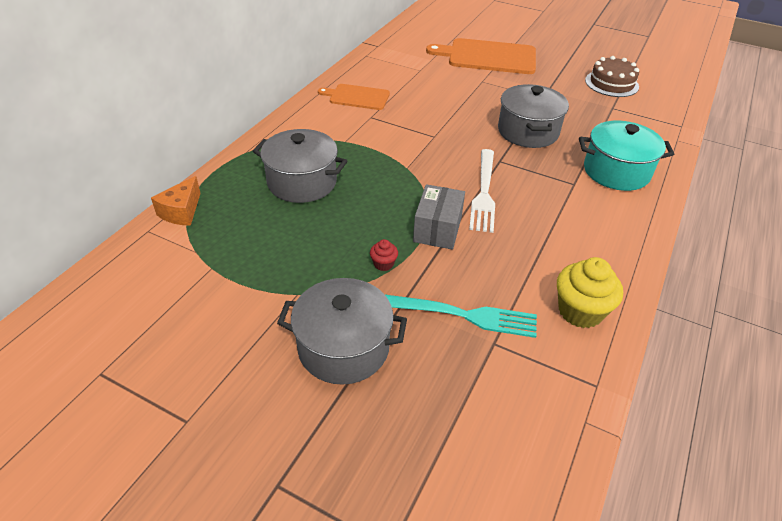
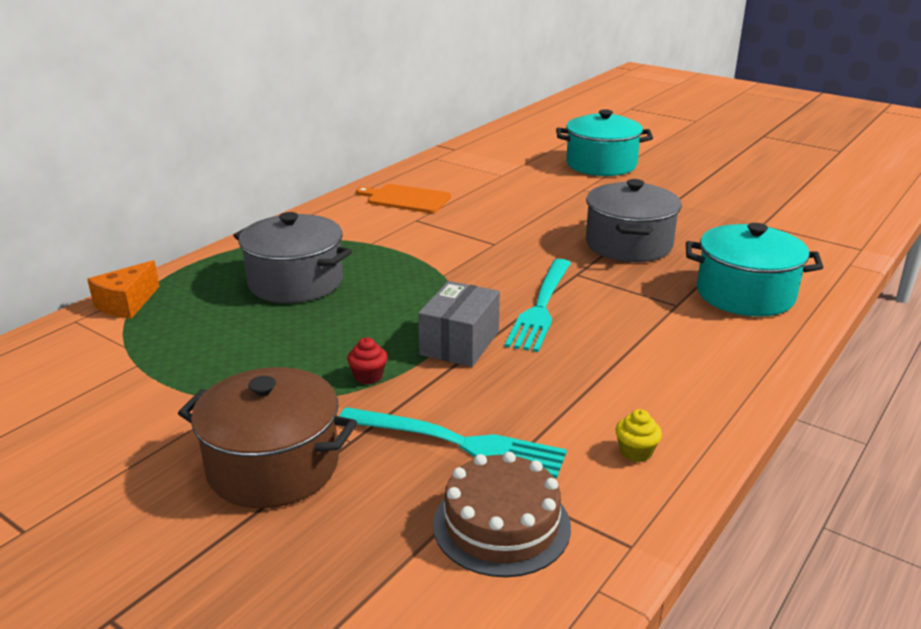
camera: 10 degrees right, 15 degrees down
grey pot [277,278,407,385] -> brown pot [178,367,357,508]
orange cutting board [426,38,536,74] -> turquoise pot [556,110,653,176]
white fork [469,149,495,233] -> turquoise fork [505,259,571,352]
yellow cupcake [557,257,623,328] -> yellow cupcake [616,409,662,462], size x0.48
brown cake [585,56,639,97] -> brown cake moved to [433,452,571,577]

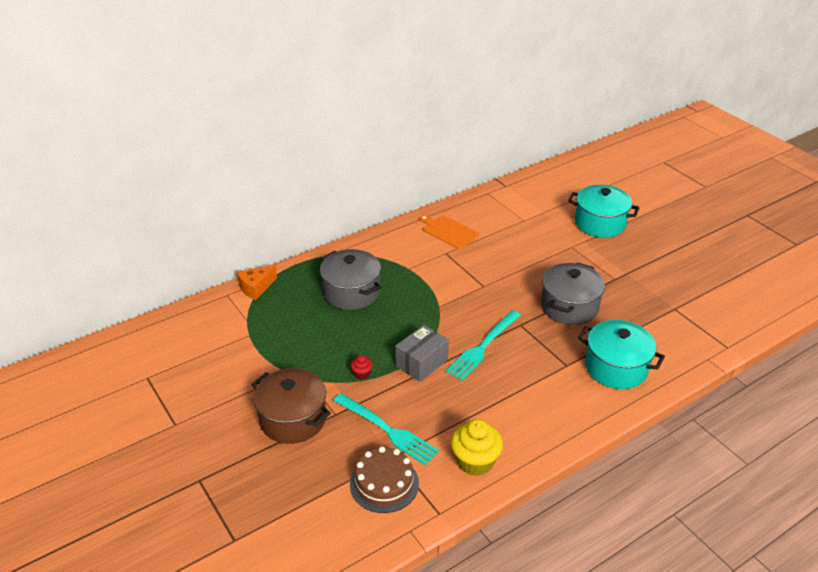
camera: 20 degrees right, 10 degrees up
yellow cupcake [616,409,662,462] -> yellow cupcake [451,419,503,476], size x2.08

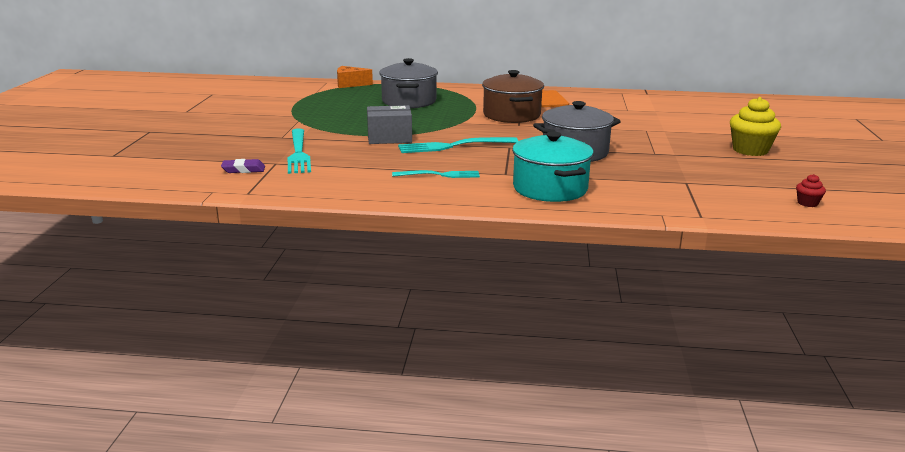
camera: 40 degrees right, 15 degrees down
brown pot [251,368,331,444] -> brown pot moved to [482,70,544,123]
brown cake [350,446,419,513] -> purple eraser [221,159,265,173]
red cupcake [351,355,373,380] -> red cupcake moved to [796,174,826,207]
yellow cupcake [451,419,503,476] -> yellow cupcake moved to [730,97,781,156]
turquoise pot [568,185,639,238] -> none
none -> turquoise fork [392,170,480,178]

